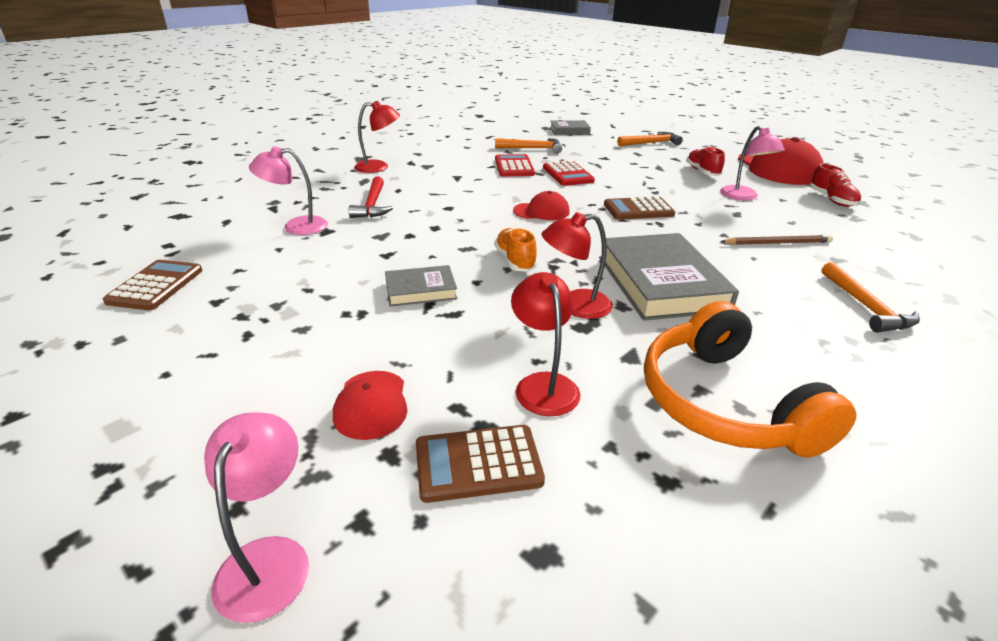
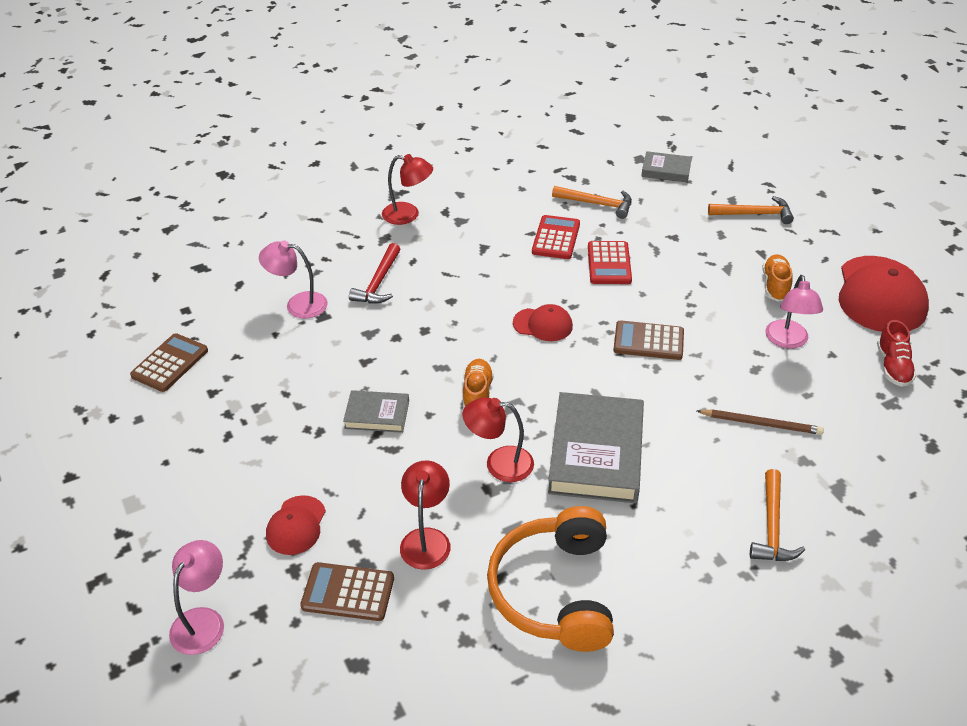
camera: 20 degrees right, 10 degrees up
red shoe [686,146,725,176] -> orange shoe [762,254,793,302]

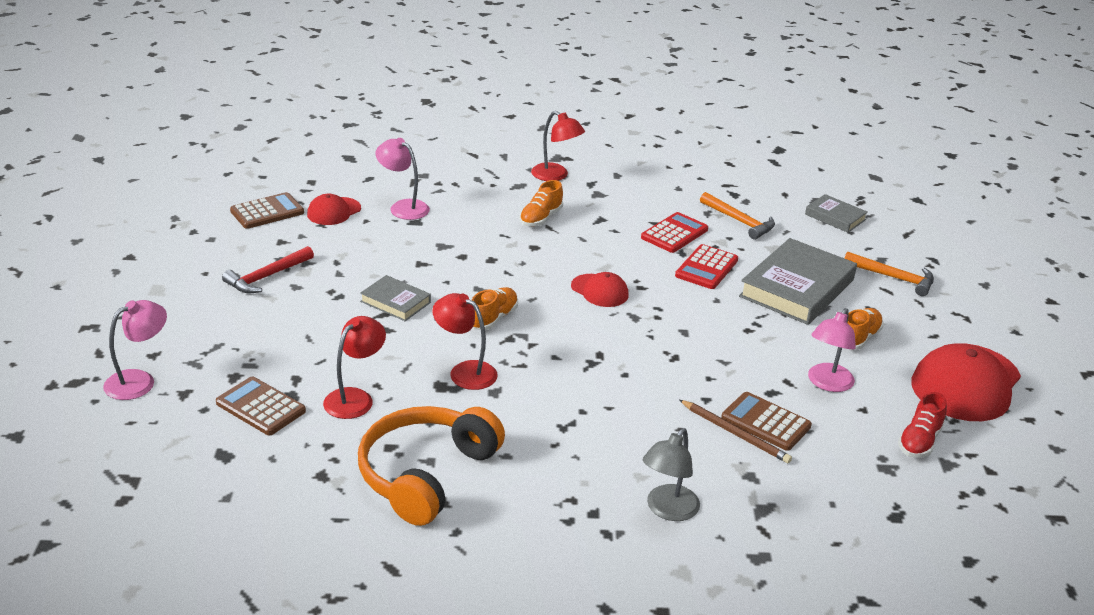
camera: 25 degrees right, 10 degrees down
red cap [266,495,326,555] -> red cap moved to [307,194,361,225]
red hammer [349,243,400,304] -> red hammer moved to [222,246,314,293]
grey book [548,392,644,503] -> grey book moved to [739,238,857,325]
brown calculator [613,320,684,360] -> brown calculator moved to [721,392,812,451]
orange hammer [750,469,805,561] -> grey lamp [643,428,700,521]
none -> orange shoe [519,180,563,227]

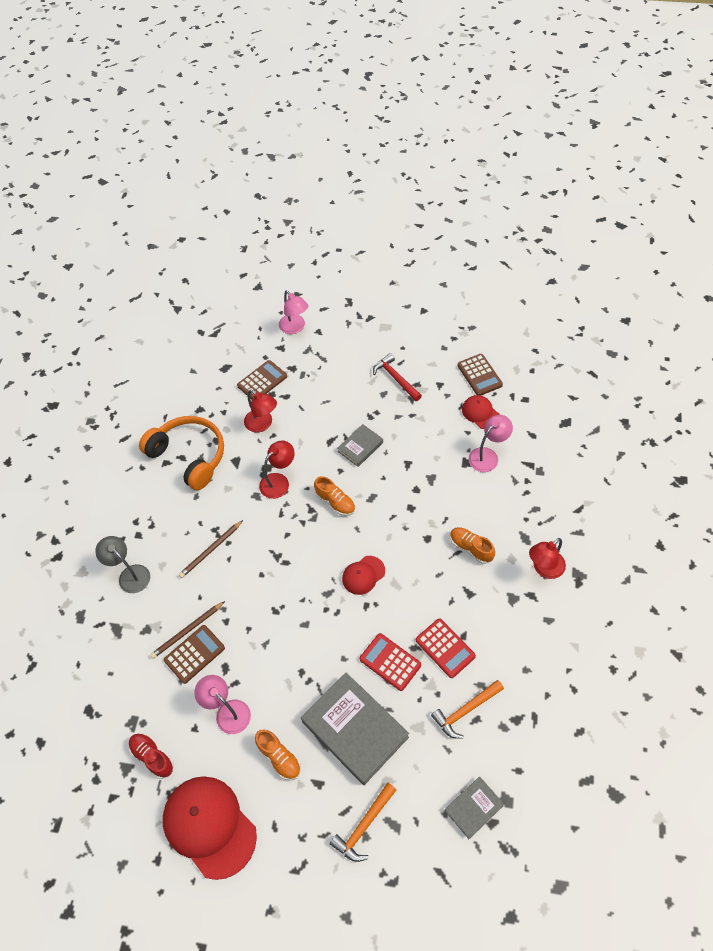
camera: 105 degrees right, 25 degrees up
none -> brown pencil [179,520,243,578]

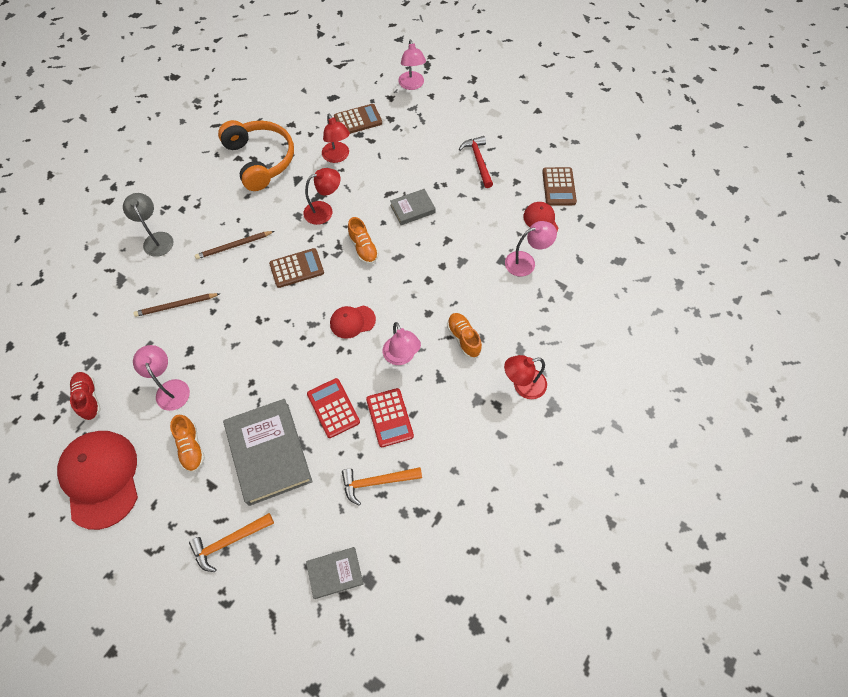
camera: 20 degrees right, 5 degrees up
brown calculator [164,625,225,684] -> brown calculator moved to [269,248,324,288]
none -> pink lamp [383,322,421,365]

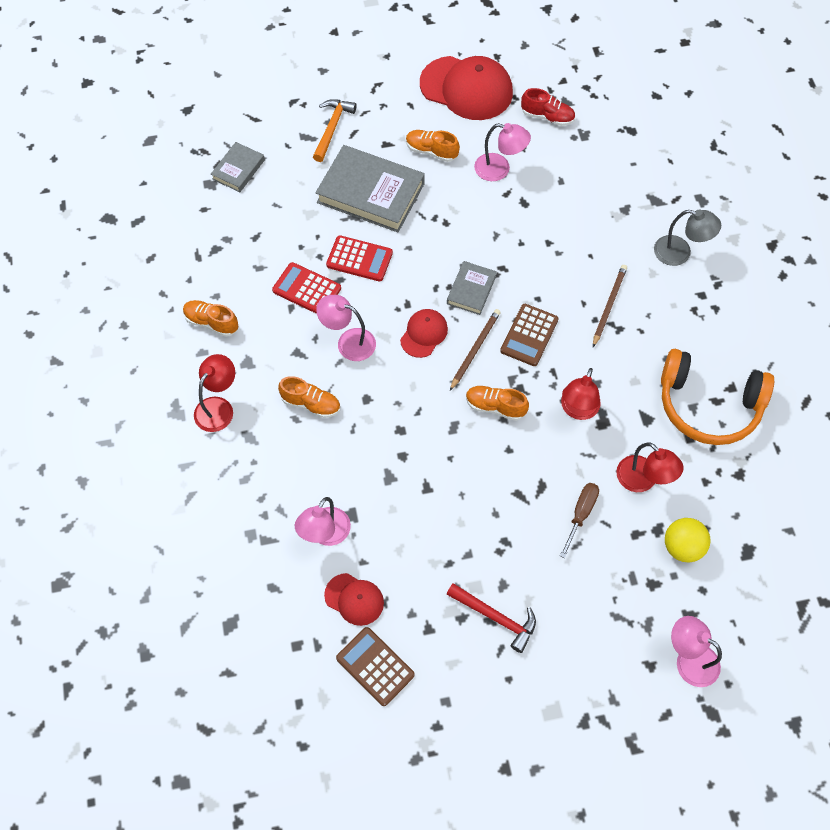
camera: 135 degrees right, 0 degrees up
brown pencil [133,293,220,317] -> brown pencil moved to [450,309,501,391]
red lamp [322,114,350,163] -> red lamp turned 150 degrees counterclockwise [616,443,683,492]
brown calculator [334,104,382,134] -> yellow ball [665,518,710,563]
orange hammer [342,467,422,506] -> none
grey book [390,189,436,225] -> grey book moved to [447,261,497,315]
none -> orange shoe [183,300,239,337]
none -> brown screwdriver [560,483,599,558]

